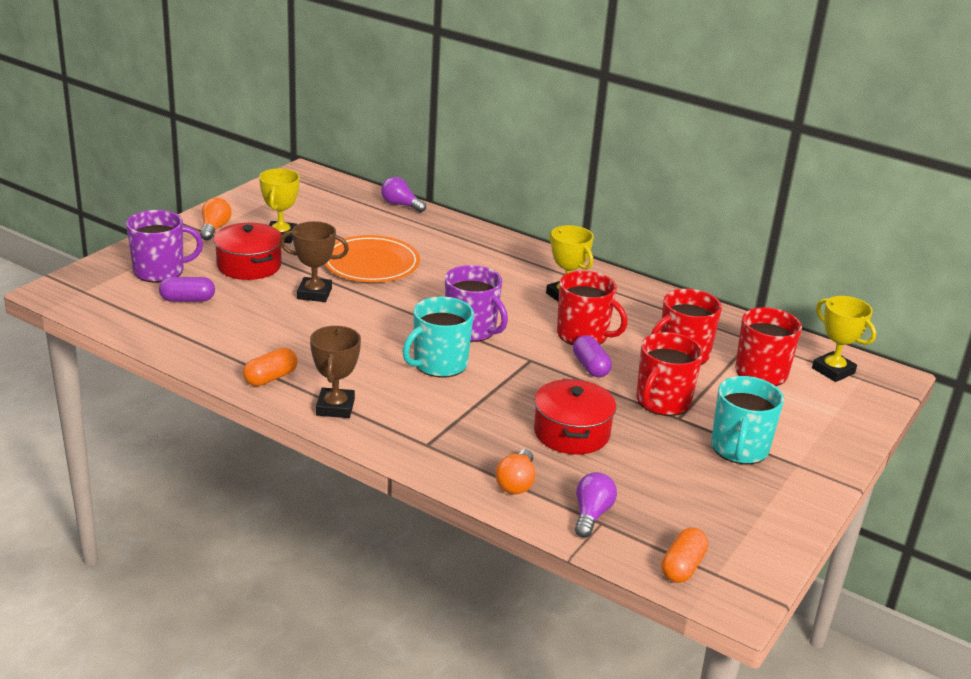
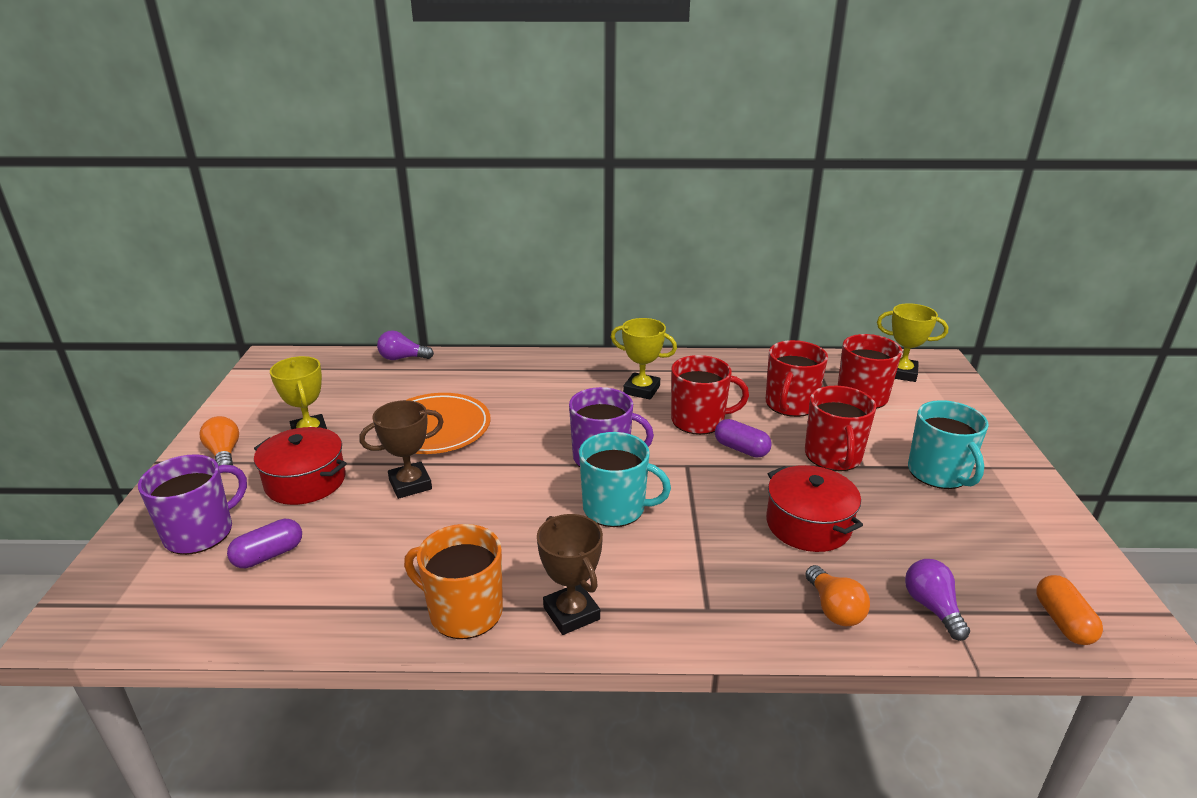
camera: 30 degrees left, 0 degrees up
orange capsule [243,348,298,386] -> orange mug [404,524,503,639]
turquoise mug [403,297,474,378] -> turquoise mug turned 90 degrees counterclockwise [579,432,671,527]

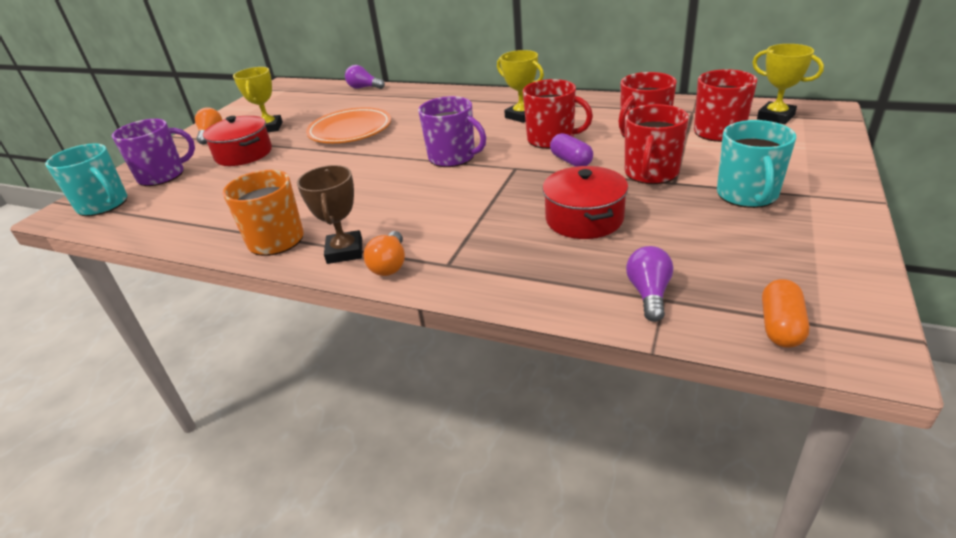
camera: 25 degrees right, 5 degrees up
purple capsule [227,519,302,568] -> none
brown trophy [359,400,444,499] -> none
turquoise mug [579,432,671,527] -> turquoise mug moved to [45,143,127,216]
orange light bulb [805,565,870,626] -> orange light bulb moved to [363,231,405,276]

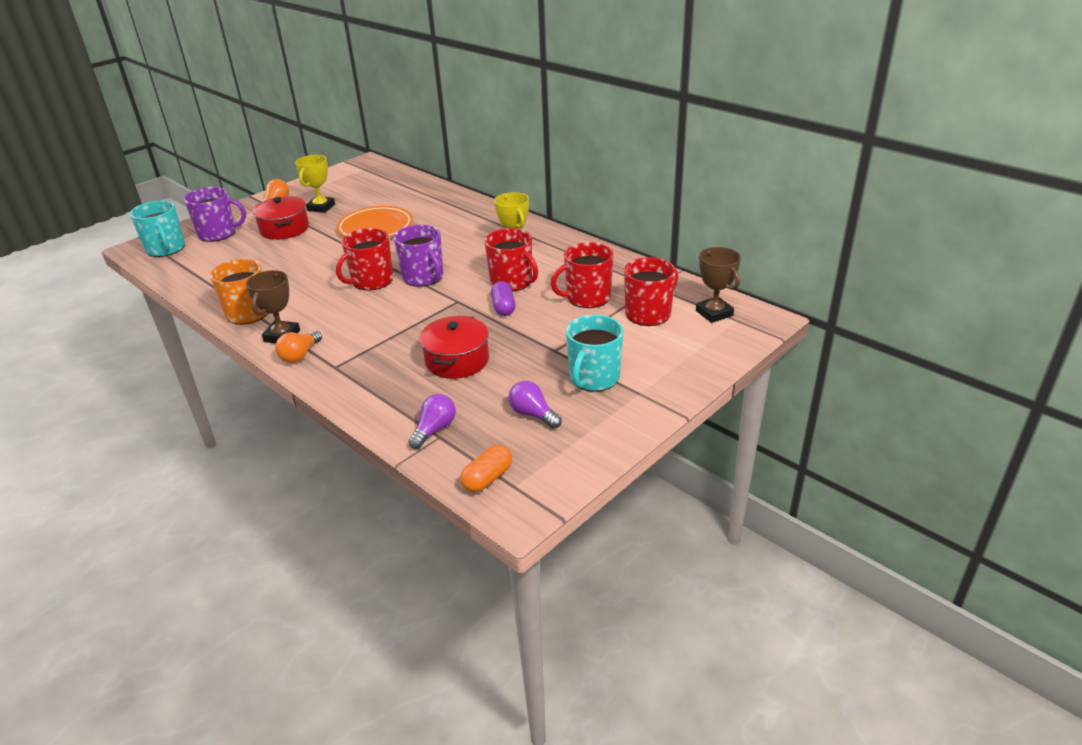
camera: 20 degrees right, 0 degrees up
purple light bulb [345,65,385,89] -> purple light bulb moved to [509,381,562,429]
red mug [625,104,689,184] -> red mug moved to [336,228,393,291]
yellow trophy [752,44,824,124] -> brown trophy [696,247,741,323]

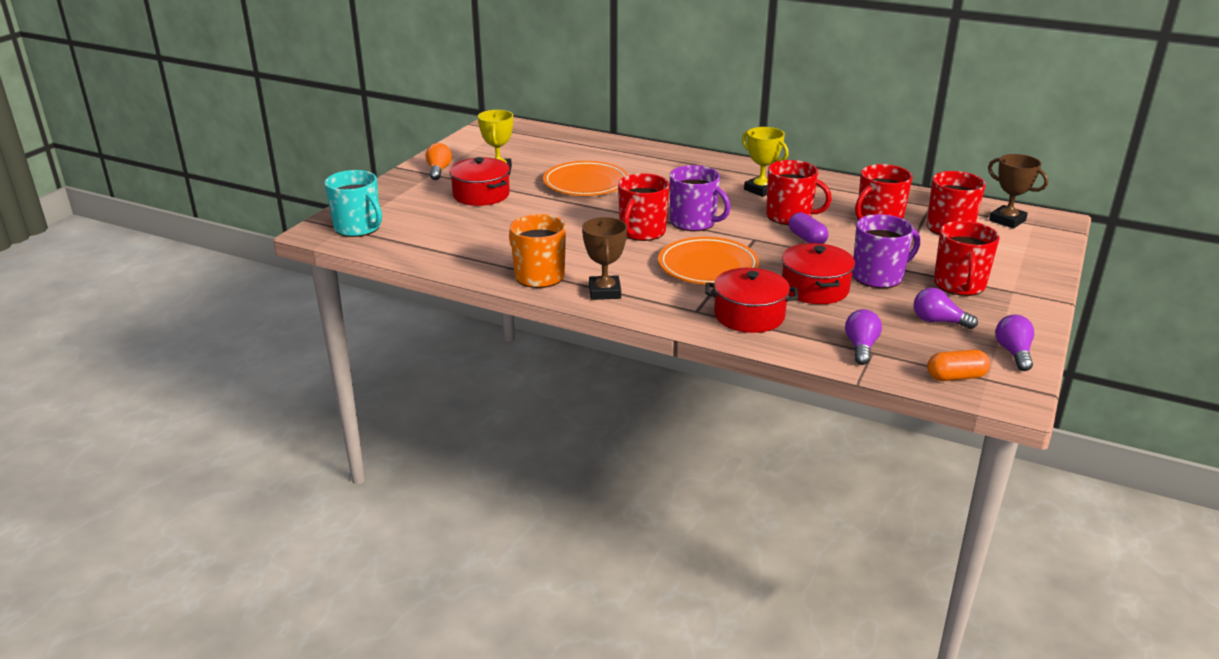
camera: 20 degrees left, 5 degrees down
purple mug [184,187,246,242] -> purple mug moved to [852,214,920,288]
orange light bulb [275,331,322,363] -> none
orange capsule [460,445,512,493] -> orange capsule turned 60 degrees clockwise [927,350,990,381]
turquoise mug [566,315,623,392] -> red mug [934,221,1000,296]
none -> orange plate [658,237,760,285]
none -> red pot [705,268,798,333]
none -> purple light bulb [995,314,1034,371]

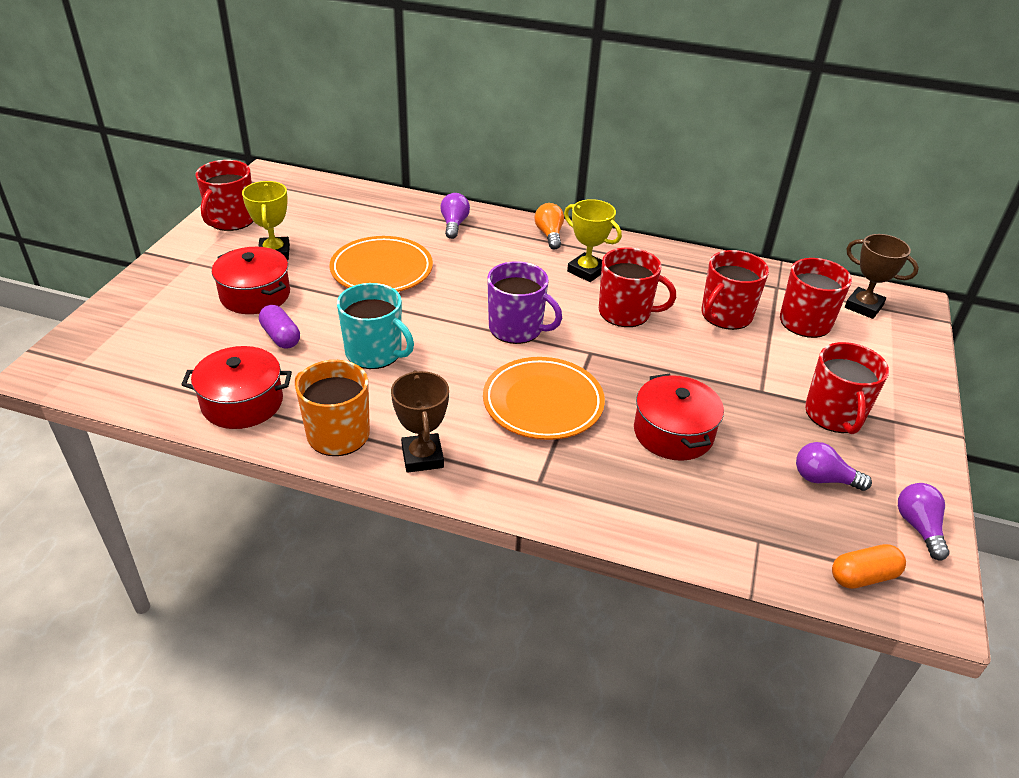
camera: 10 degrees left, 10 degrees up
turquoise mug [325,170,382,237] -> turquoise mug moved to [337,283,414,369]
orange light bulb [426,143,452,180] -> orange light bulb moved to [534,203,564,250]
red mug [618,173,670,241] -> red mug moved to [196,160,254,231]
red pot [705,268,798,333] -> red pot moved to [181,346,292,429]
purple capsule [789,212,829,244] -> purple capsule moved to [259,305,300,349]
purple light bulb [845,309,882,365] -> purple light bulb moved to [440,193,470,239]
purple mug [852,214,920,288] -> none

